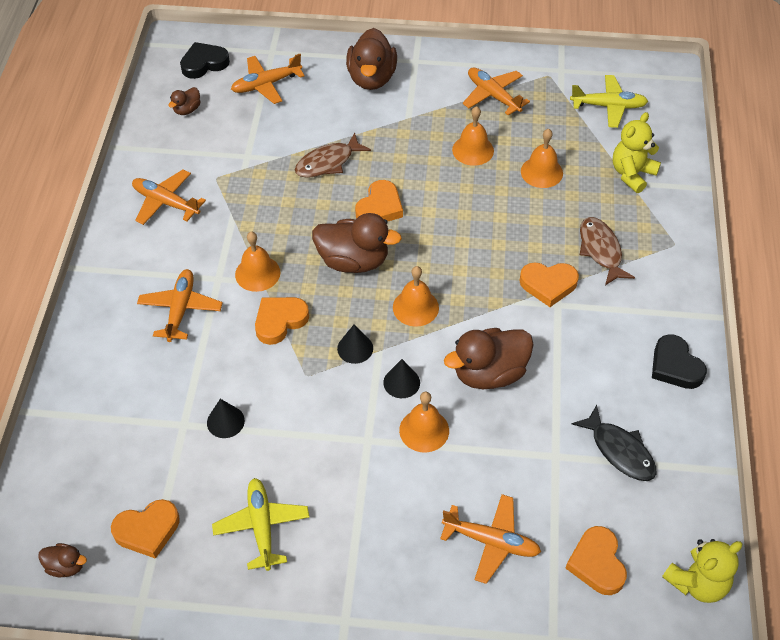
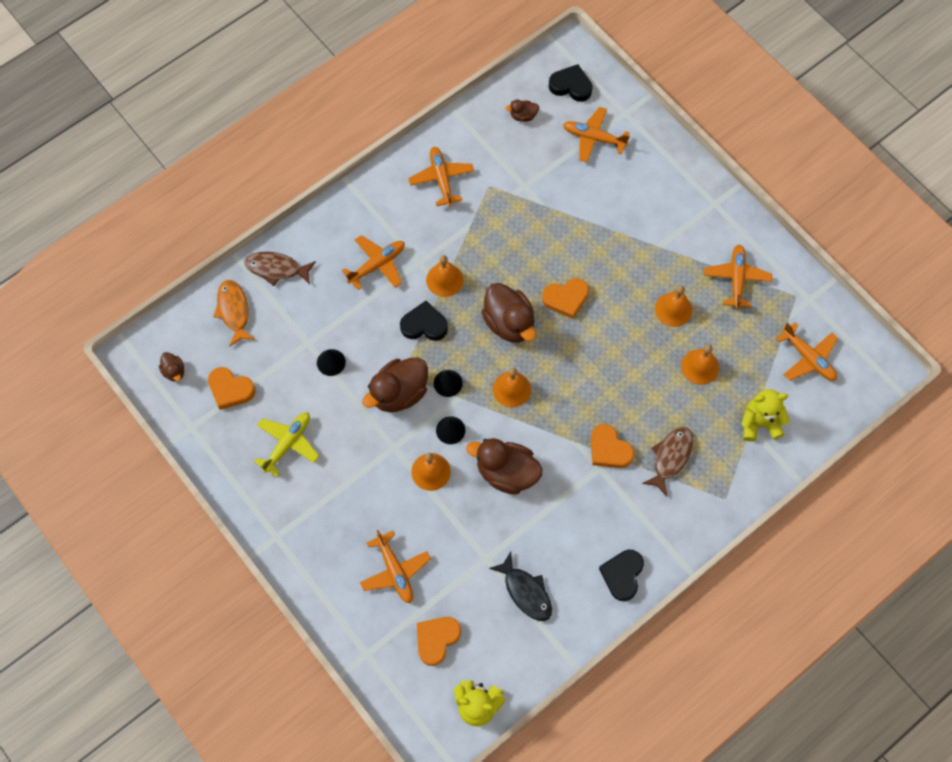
camera: 45 degrees right, 15 degrees up
orange heart [255,297,309,345] -> black heart [400,301,448,341]
brown fish [295,133,371,178] -> brown fish moved to [244,251,316,286]
brown duck [346,28,397,90] -> brown duck moved to [362,357,428,412]
yellow plane [570,75,648,128] -> orange plane [776,322,838,381]
black fish [572,405,656,481] -> black fish turned 45 degrees counterclockwise [489,552,552,621]
none -> orange fish [213,280,255,347]

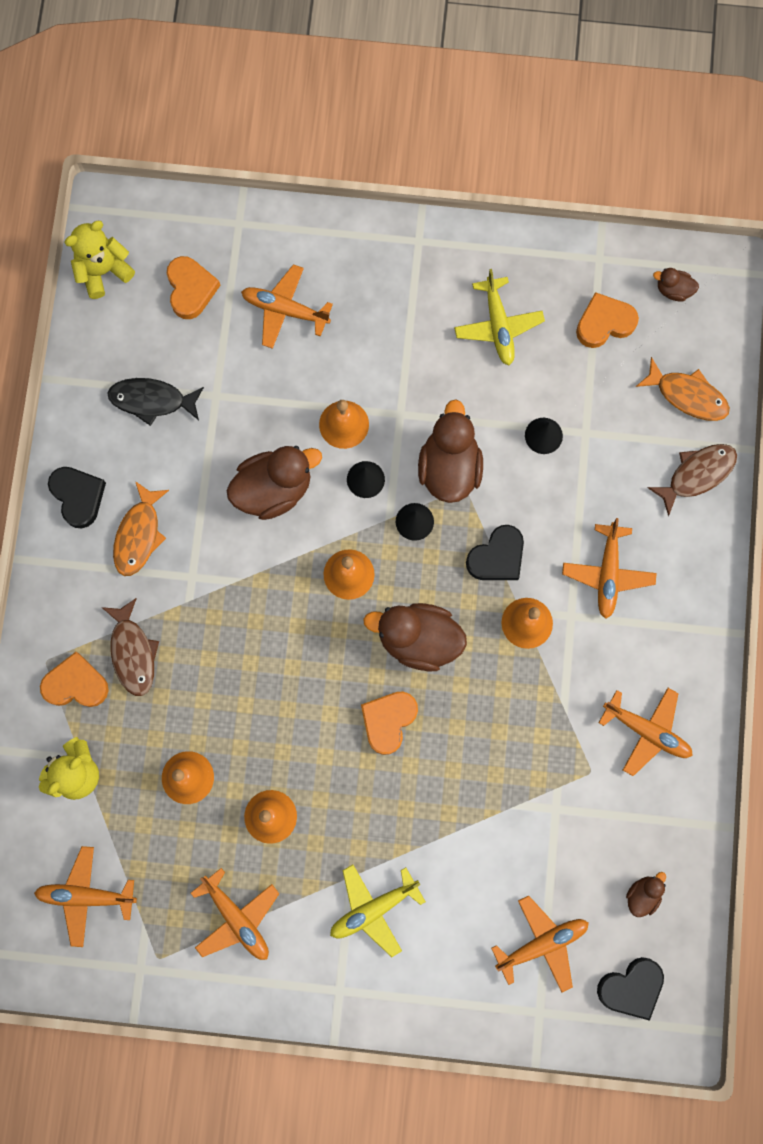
camera: 135 degrees right, 10 degrees up
orange heart [591,424,634,468] -> orange heart moved to [40,652,109,707]
none -> orange fish [113,481,169,576]
none -> yellow plane [330,864,426,957]

